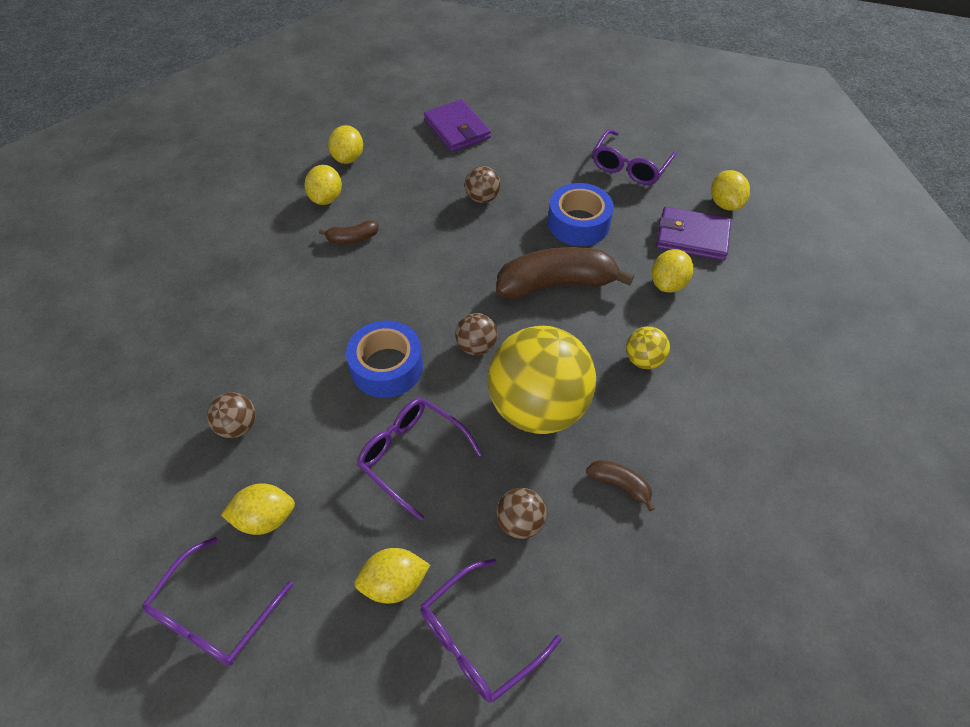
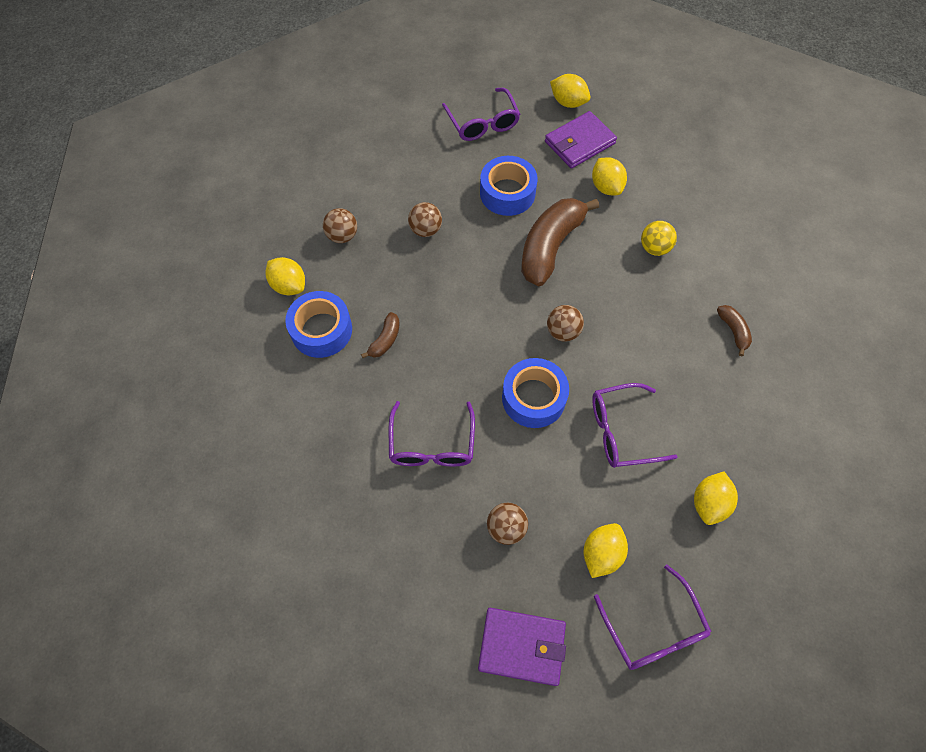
camera: 50 degrees left, 10 degrees up
yellow lemon [305,165,342,205] -> blue tape [285,291,352,358]
purple glasses [420,559,561,703] -> purple glasses moved to [389,401,475,467]
purple wallet [424,99,491,152] -> purple wallet moved to [478,608,566,686]
yellow ball [488,326,596,434] -> none
brown ball [497,488,547,539] -> brown ball moved to [323,208,357,243]
brown banana [586,460,655,511] -> brown banana turned 90 degrees clockwise [717,305,752,356]

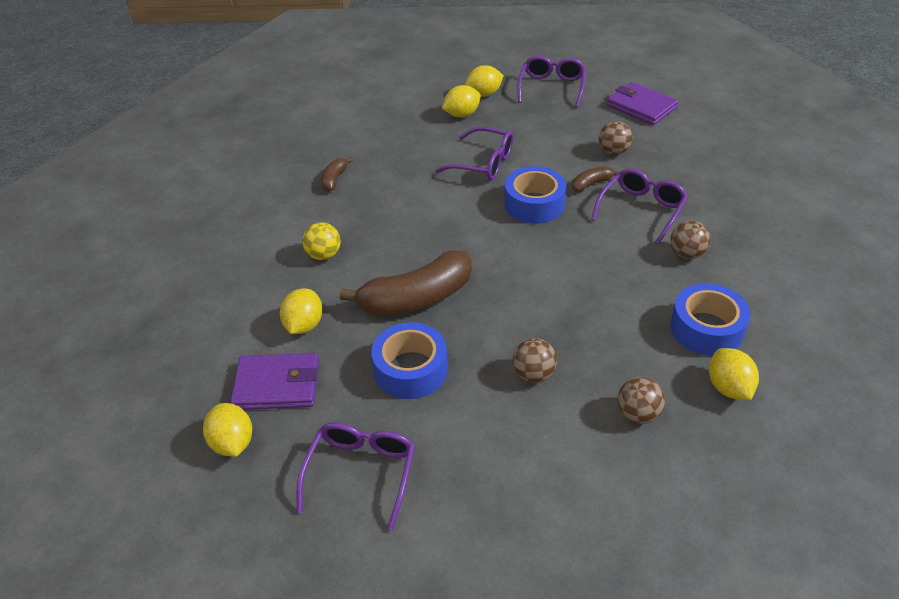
camera: 145 degrees left, 20 degrees down
brown banana [361,312,400,358] -> brown banana moved to [572,166,620,192]
brown ball [547,305,584,342] -> brown ball moved to [670,220,711,259]
yellow lemon [584,523,628,578] -> yellow lemon moved to [465,65,504,97]

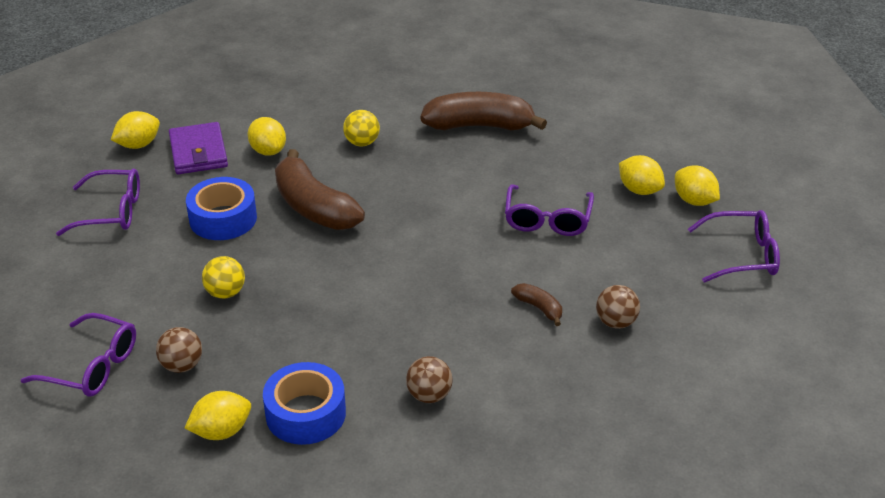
camera: 75 degrees right, 5 degrees down
yellow lemon [280,288,322,334] -> yellow lemon turned 60 degrees clockwise [248,117,286,156]
brown banana [321,157,353,192] -> brown banana [420,92,547,130], size x2.19
blue tape [504,166,566,224] -> none
brown ball [513,338,557,383] -> yellow ball [202,256,245,299]
purple glasses [591,168,688,245] -> purple glasses moved to [21,313,136,397]
purple wallet [607,82,678,125] -> none

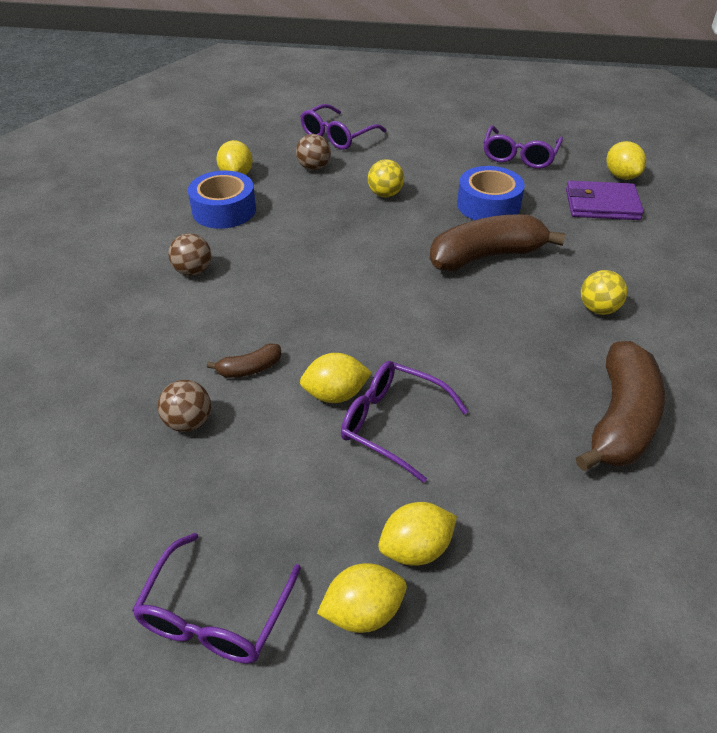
camera: 110 degrees right, 5 degrees up
yellow lemon [248,117,286,156] -> yellow lemon moved to [300,353,372,403]

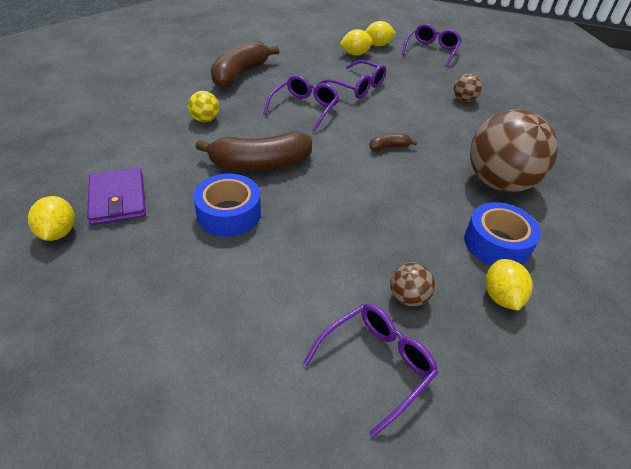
camera: 175 degrees left, 0 degrees up
brown ball [168,233,211,276] -> brown ball [470,110,558,192], size x2.32
brown banana [207,343,282,378] -> brown banana moved to [369,133,417,151]
yellow lemon [300,353,372,403] -> none
yellow ball [368,159,404,197] -> none
purple glasses [483,126,563,169] -> purple glasses moved to [263,75,339,132]
purple wallet [566,181,644,220] -> purple wallet turned 60 degrees clockwise [87,168,146,225]

